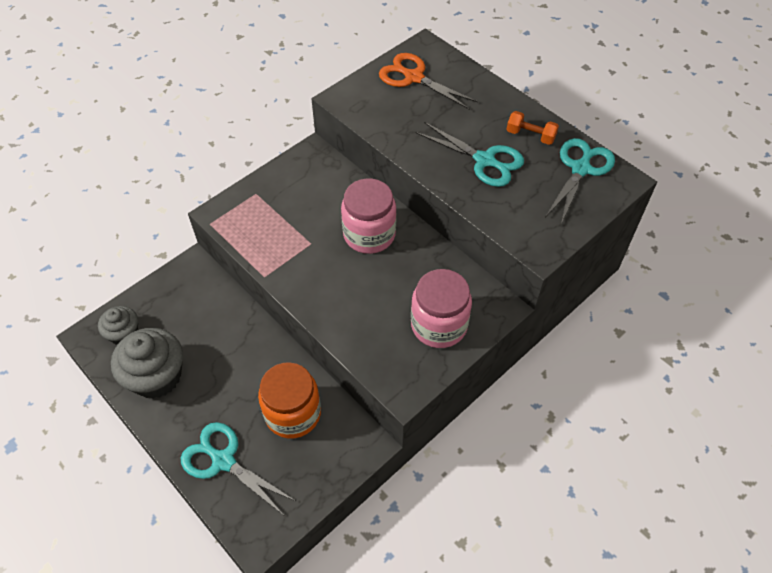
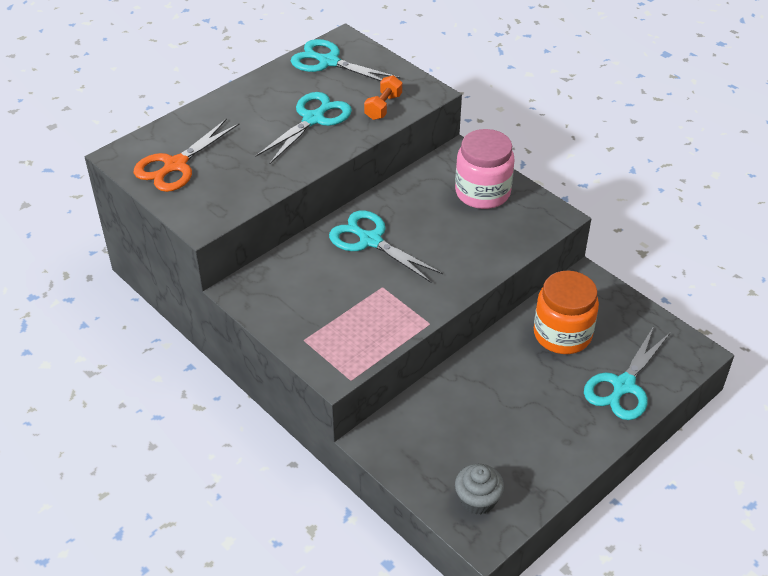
camera: 90 degrees left, 10 degrees down
grey cupcake [111,328,183,399] -> none
pink jar [341,179,396,254] -> turquoise scissors [329,210,443,283]
orange dumbbell [506,111,559,145] -> orange dumbbell moved to [364,75,402,120]

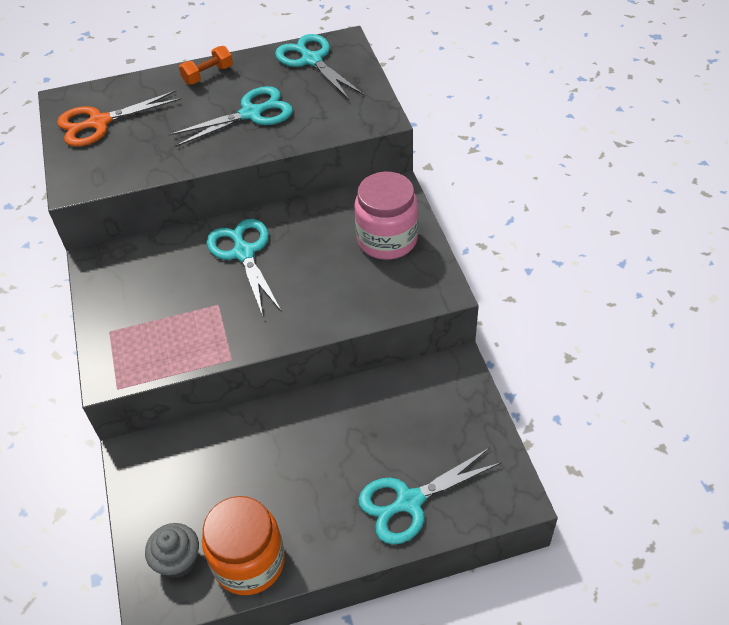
camera: 30 degrees right, 5 degrees up
orange dumbbell [364,75,402,120] -> orange dumbbell moved to [179,46,233,85]
orange jar [534,271,599,354] -> orange jar moved to [202,496,285,595]

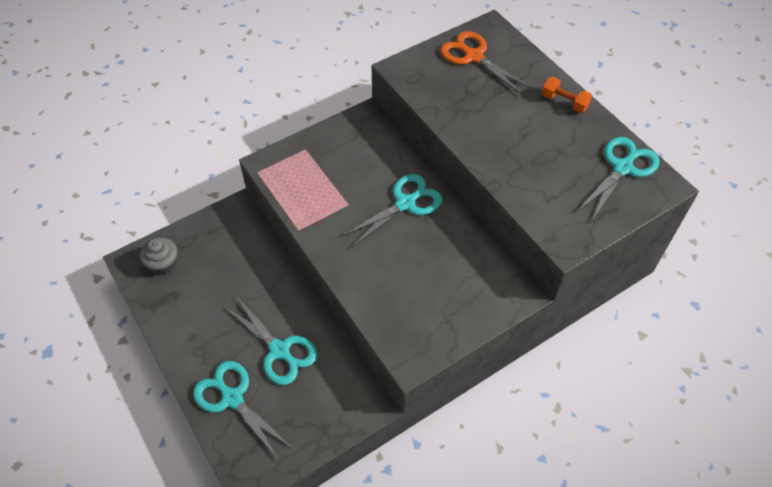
camera: 70 degrees right, 5 degrees up
turquoise scissors [168,86,293,147] -> turquoise scissors moved to [225,296,317,385]
orange jar [202,496,285,595] -> none
pink jar [355,172,418,260] -> none

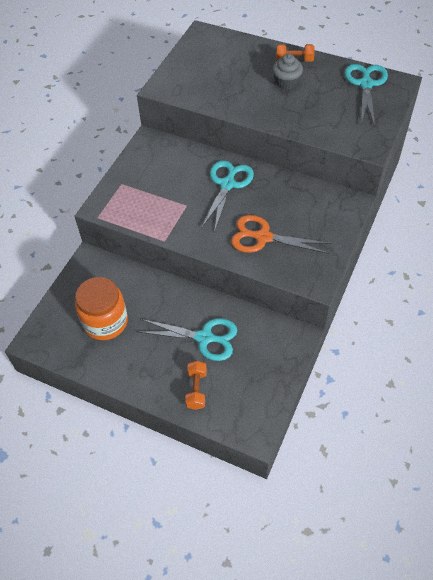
camera: 30 degrees left, 0 degrees up
grey cupcake [140,238,177,275] -> grey cupcake moved to [272,54,303,89]
turquoise scissors [193,361,292,460] -> orange dumbbell [185,361,207,410]
orange scissors [440,31,532,95] -> orange scissors moved to [231,215,331,254]
none -> orange jar [75,277,128,340]

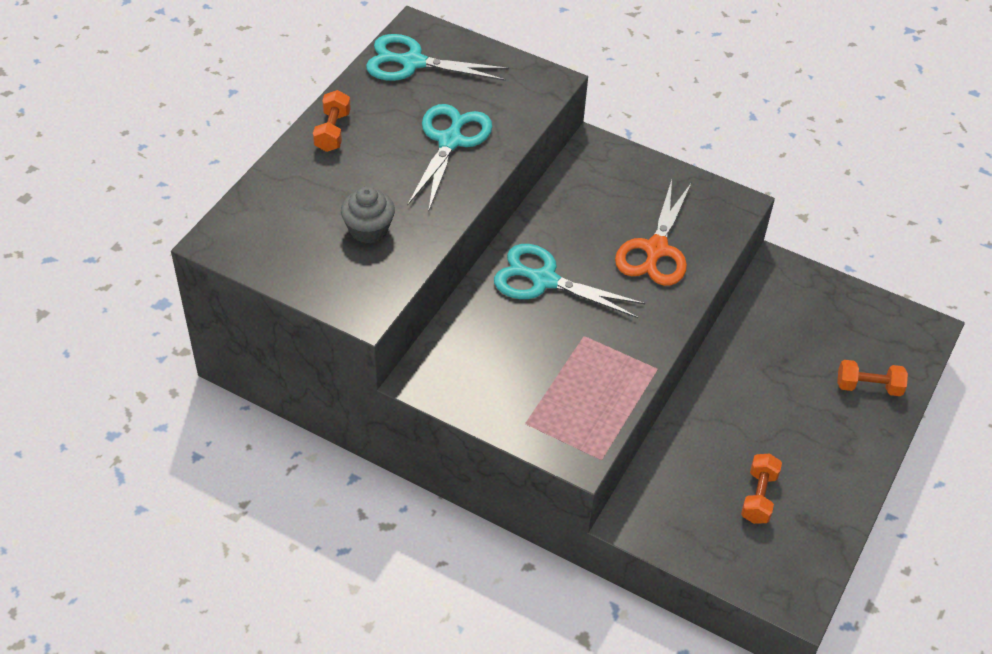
camera: 90 degrees left, 5 degrees down
orange jar [75,277,128,340] -> orange dumbbell [741,454,782,524]
turquoise scissors [139,318,238,361] -> turquoise scissors moved to [408,104,492,212]
grey cupcake [272,54,303,89] -> grey cupcake moved to [341,186,395,244]

